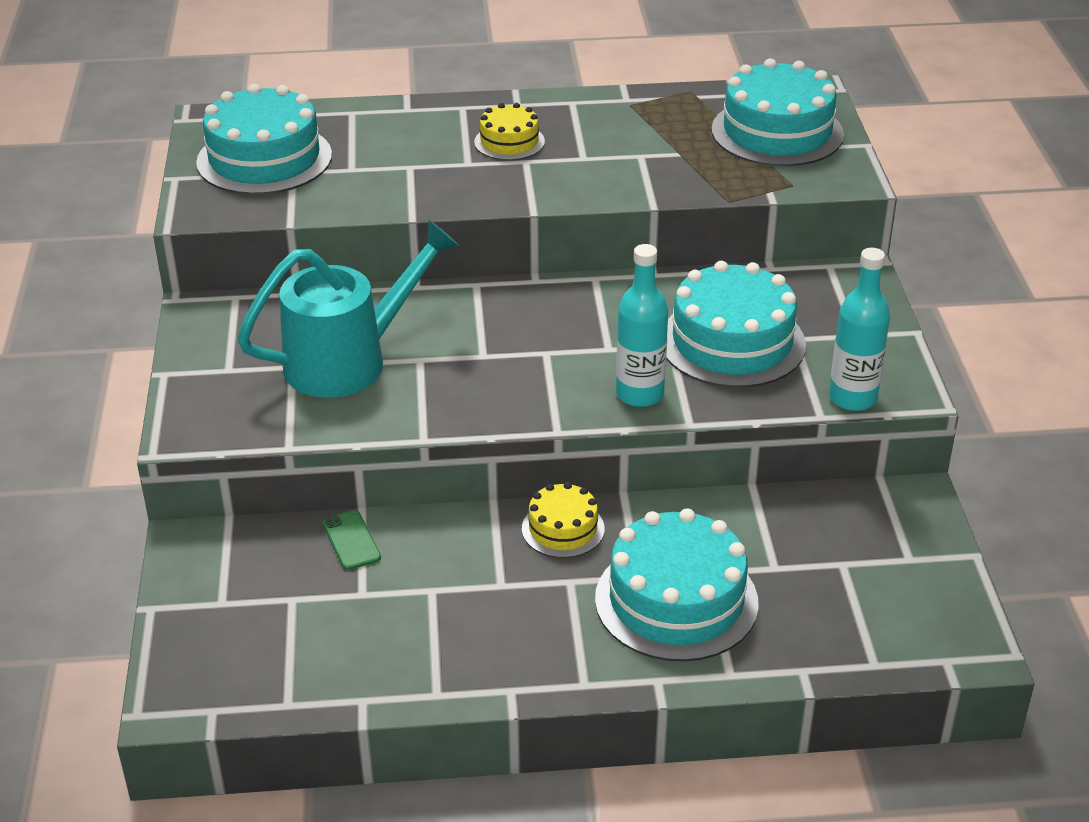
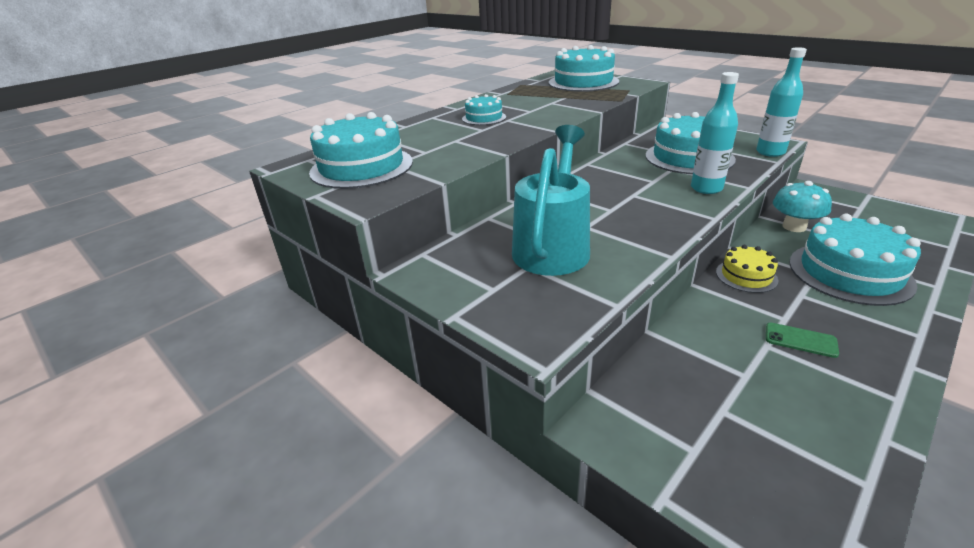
camera: 40 degrees left, 5 degrees down
green phone [322,510,381,570] -> green phone moved to [766,322,839,358]
yellow cake [474,103,545,160] -> turquoise cake [462,94,506,125]
none -> turquoise mushroom [773,181,832,232]

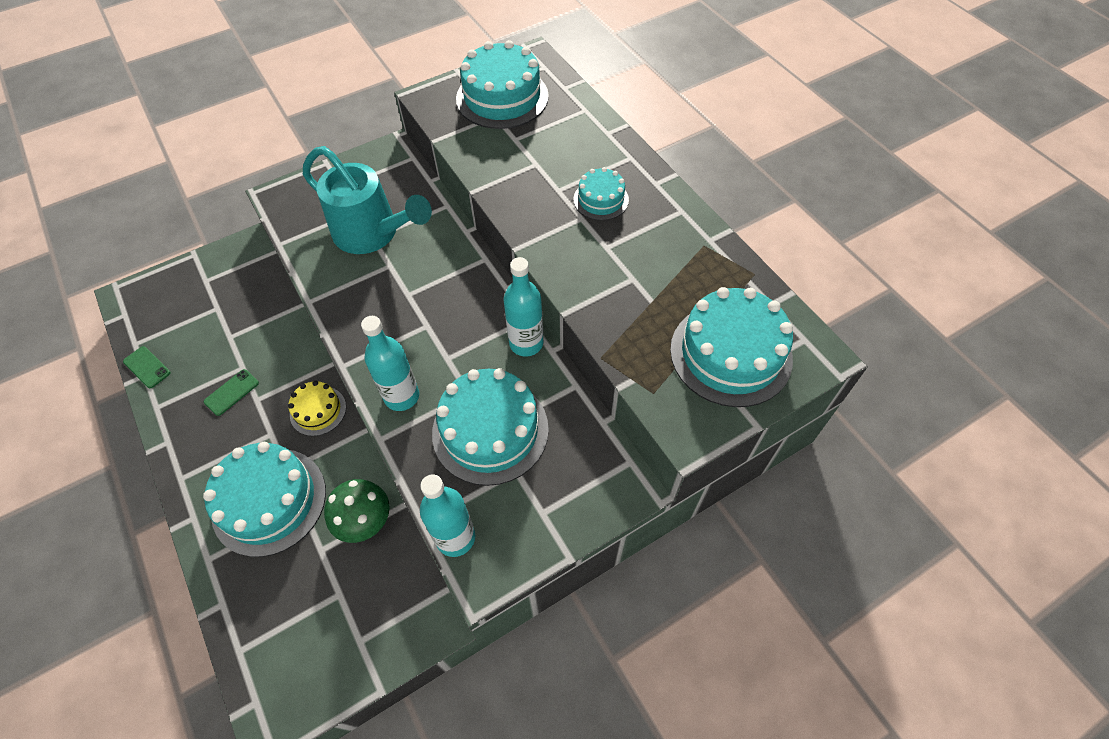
camera: 105 degrees right, 25 degrees up
turquoise mushroom [773,181,832,232] -> green mushroom [324,479,390,543]
none -> green phone [123,346,170,388]
none -> turquoise bottle [504,257,543,356]

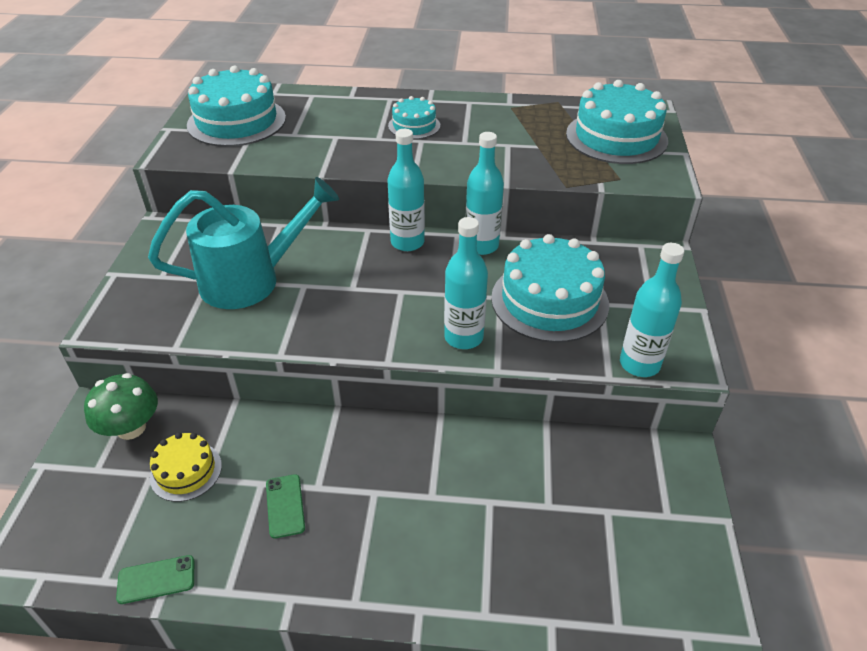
camera: 55 degrees left, 15 degrees down
turquoise cake [203,442,326,557] -> none
yellow cake [288,381,346,436] -> yellow cake moved to [150,433,222,502]
green mushroom [324,479,390,543] -> green mushroom moved to [84,373,158,440]
none -> turquoise bottle [387,129,425,251]

